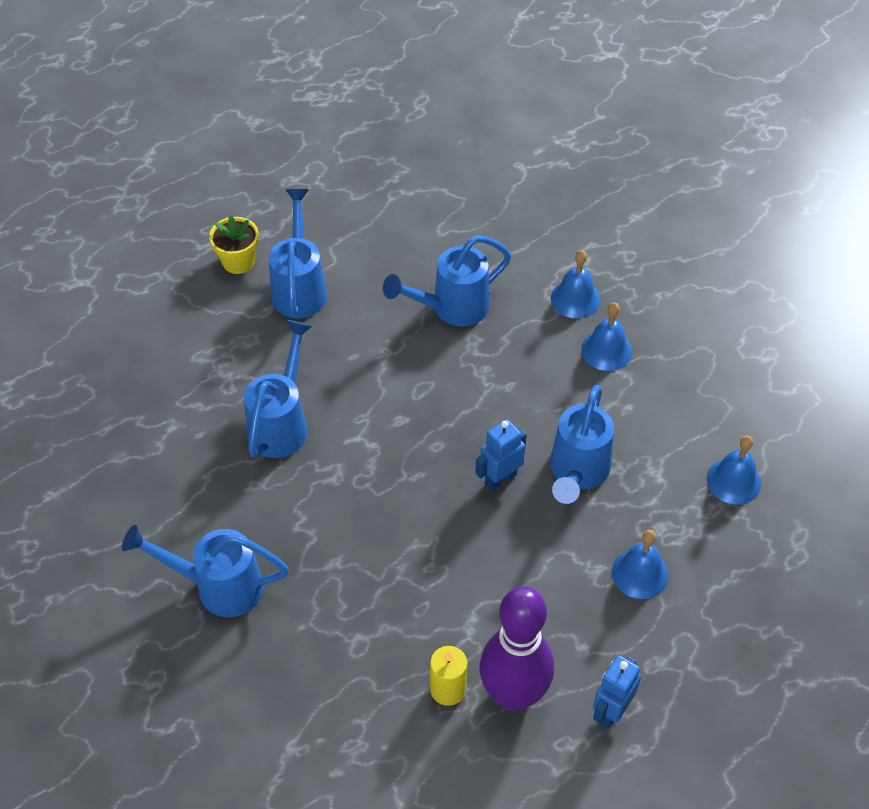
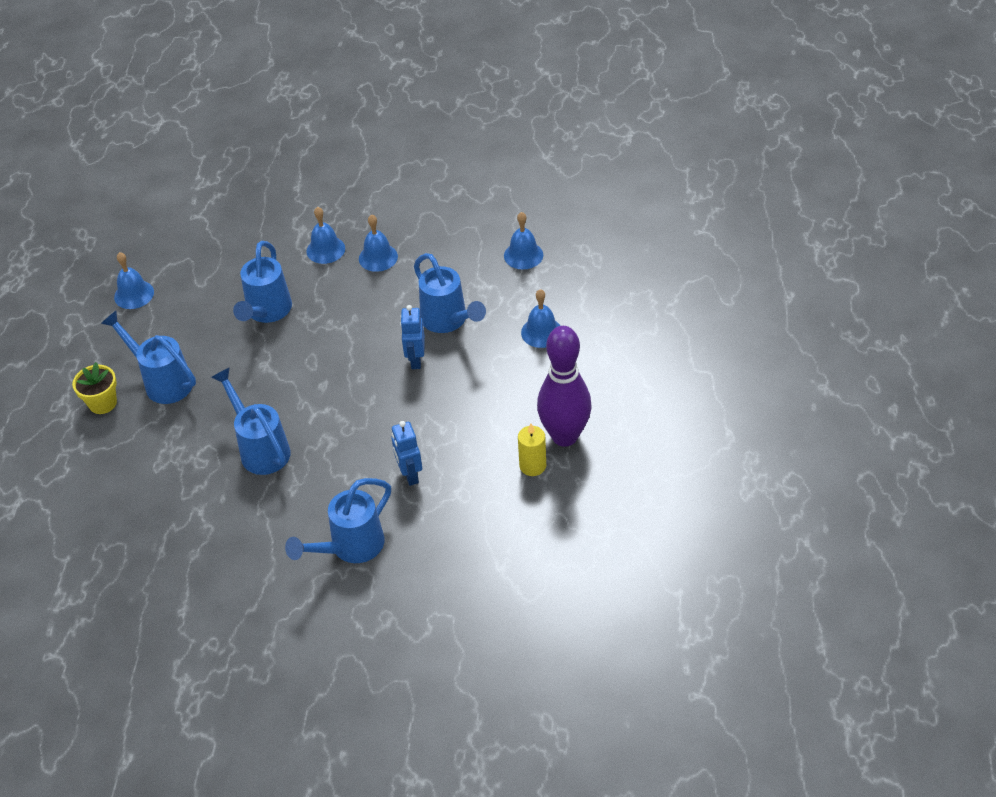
camera: 50 degrees left, 5 degrees down
blue robot [593,655,641,728] -> blue robot moved to [391,421,422,486]
none -> blue bell [114,252,154,309]

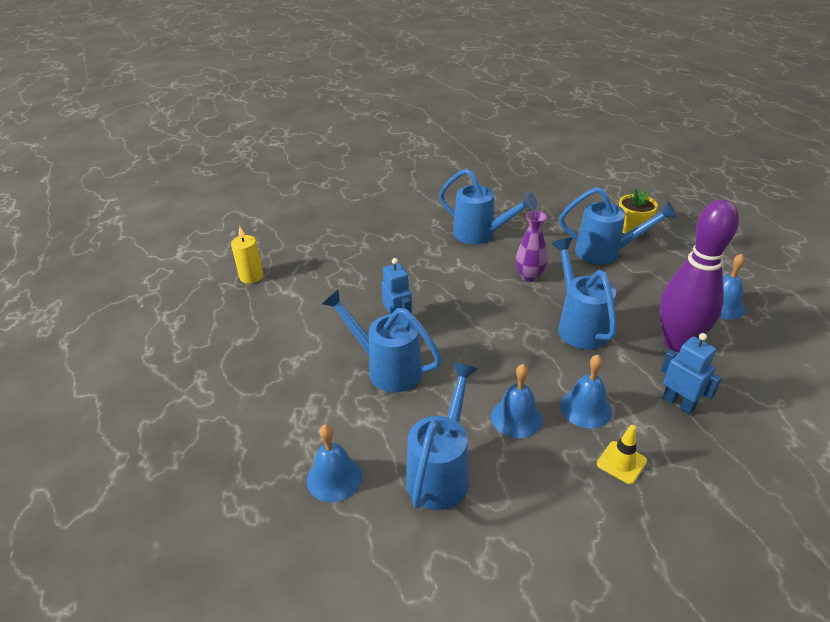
camera: 155 degrees right, 10 degrees down
blue watering can [285,478,391,563] -> blue watering can moved to [406,362,478,510]
blue robot [391,421,422,486] -> blue robot moved to [661,333,722,415]
blue bell [521,289,560,348] -> none
purple bowling pin [537,326,592,447] -> purple bowling pin moved to [659,199,739,352]
none -> purple vase [515,211,548,282]
none -> yellow traffic cone [597,425,647,484]

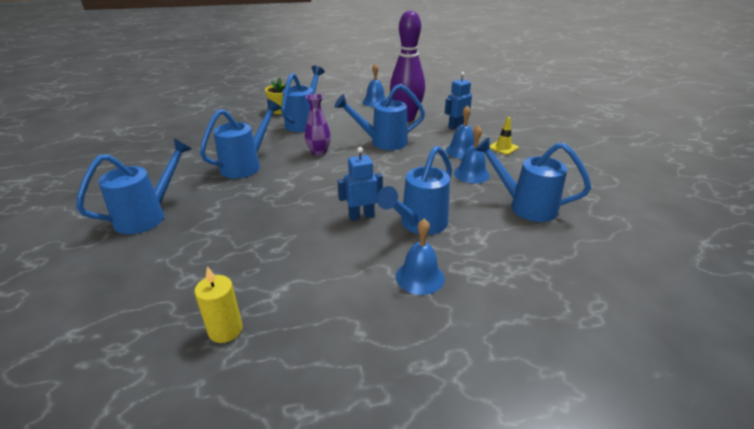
camera: 85 degrees left, 5 degrees down
blue bell [307,424,362,502] -> blue bell moved to [396,218,445,295]
none -> blue watering can [76,138,192,234]

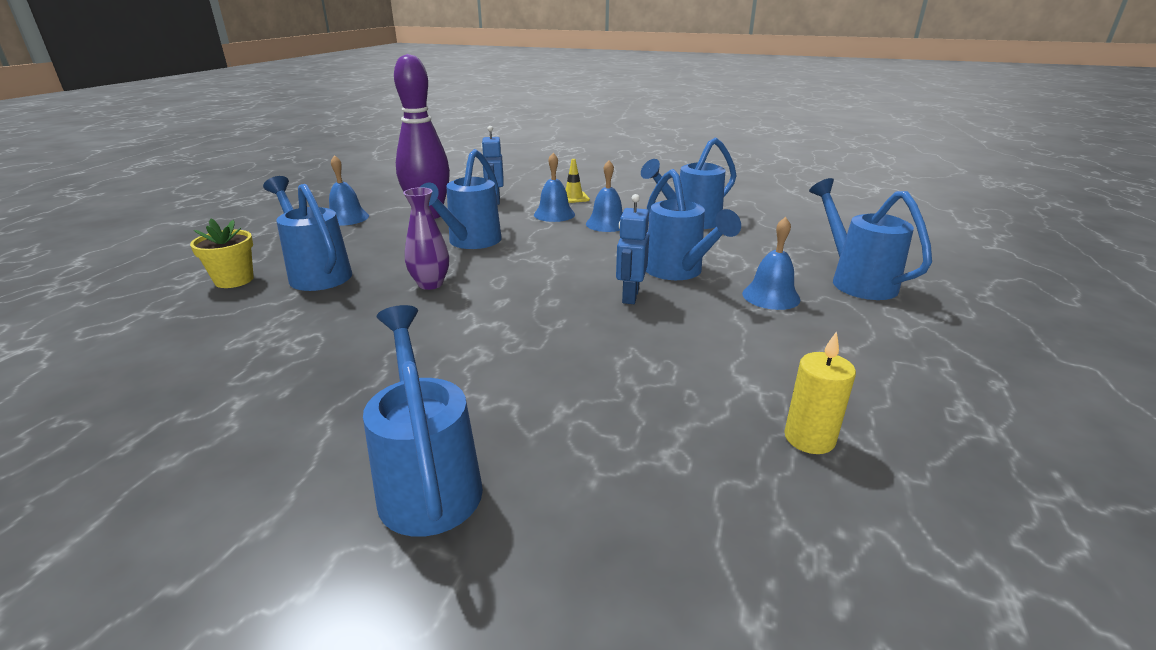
camera: 60 degrees left, 5 degrees down
blue watering can [200,99,281,178] -> blue watering can moved to [809,178,932,300]

